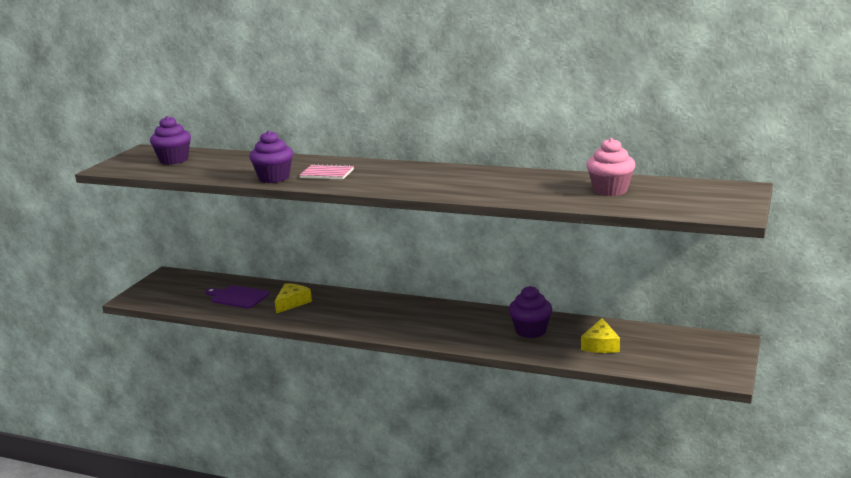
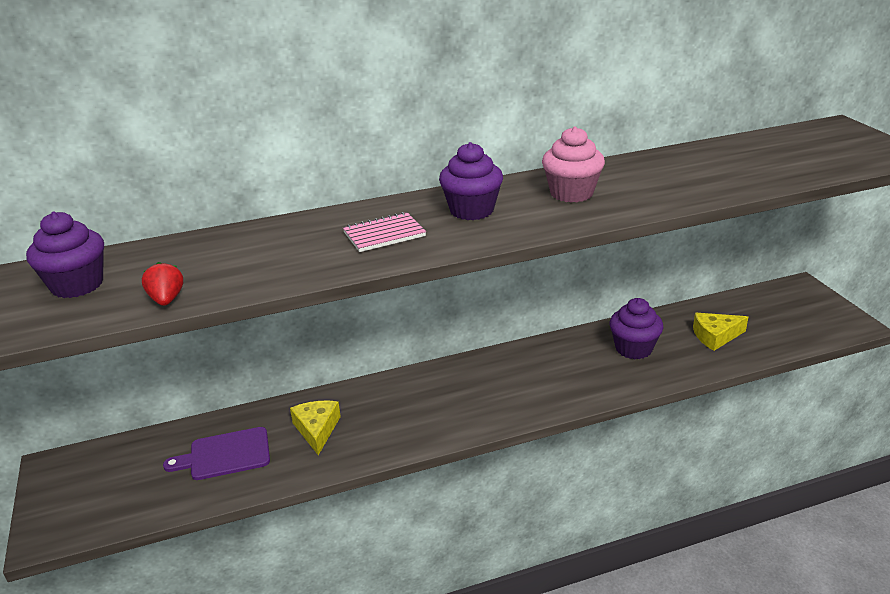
camera: 40 degrees left, 10 degrees up
purple cupcake [249,130,293,183] -> purple cupcake moved to [439,142,503,220]
yellow cheese [581,318,620,353] -> yellow cheese turned 105 degrees clockwise [693,313,748,351]
pink cupcake [586,138,635,196] -> pink cupcake moved to [542,126,605,203]
none -> red strawberry [142,262,183,306]

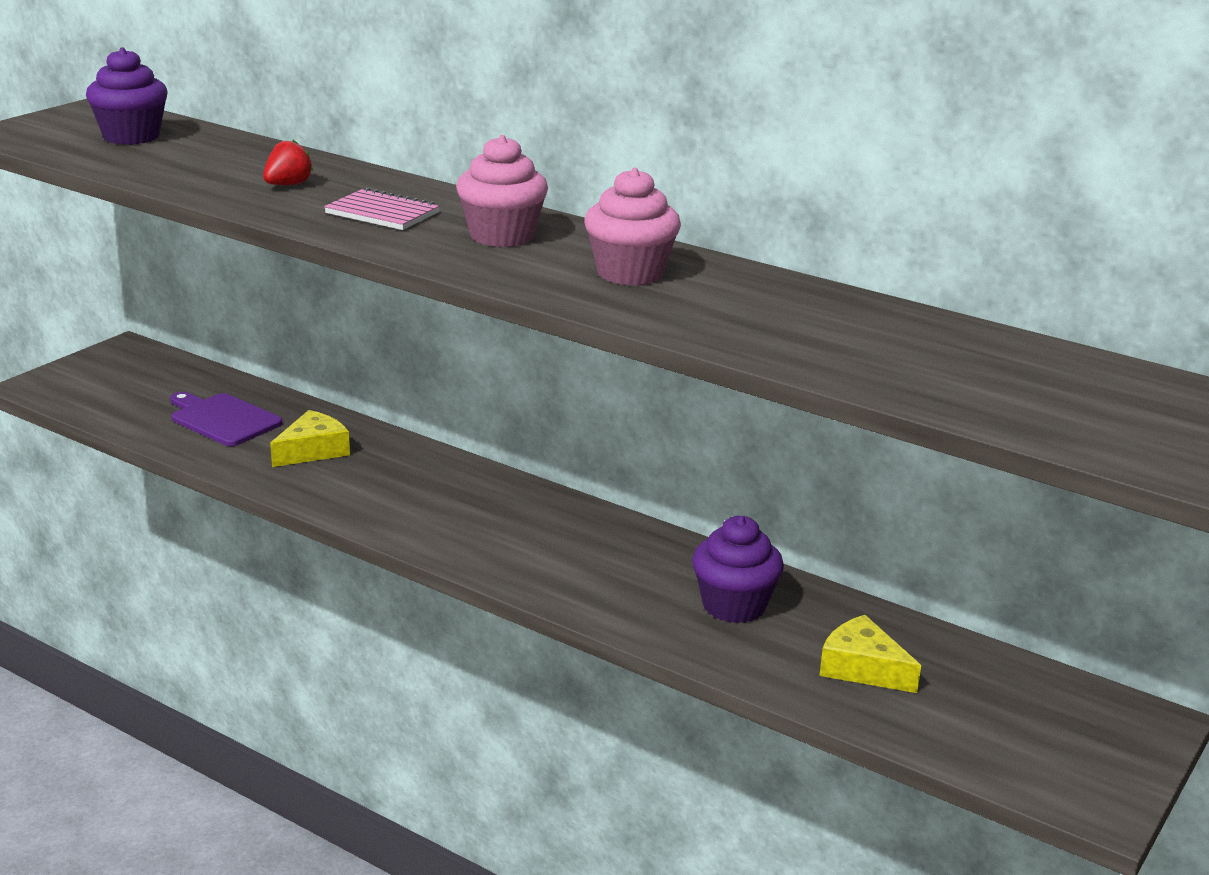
camera: 50 degrees right, 5 degrees down
red strawberry [142,262,183,306] -> red strawberry moved to [263,140,313,185]
purple cupcake [439,142,503,220] -> pink cupcake [456,135,548,247]

